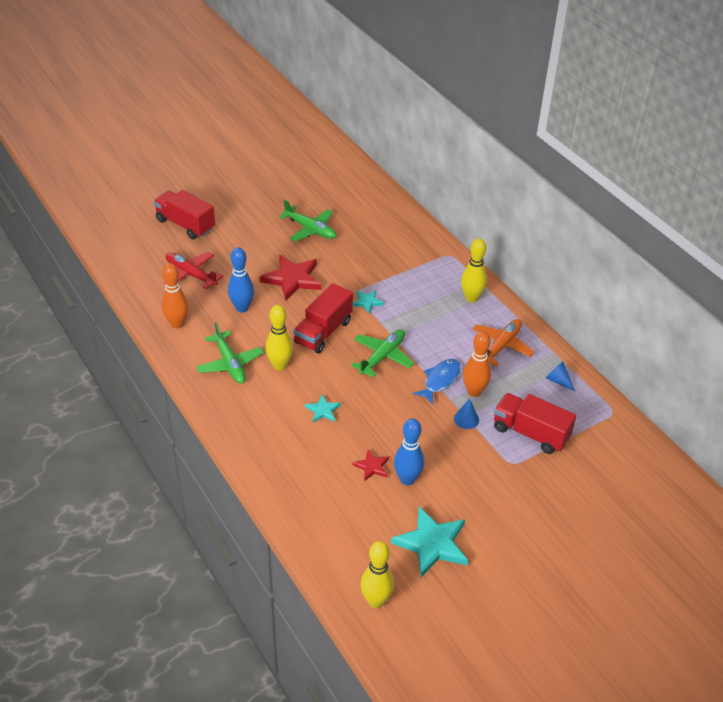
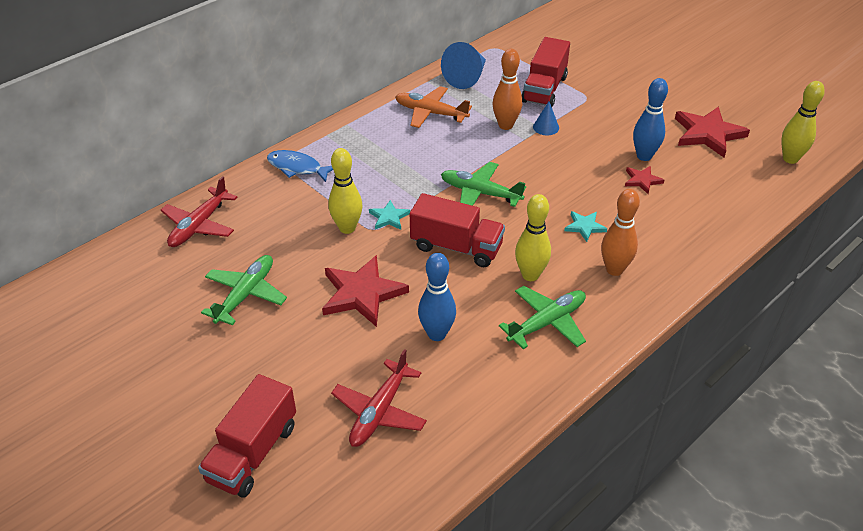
camera: 100 degrees left, 0 degrees up
orange bowling pin [161,263,189,329] -> orange bowling pin moved to [601,189,640,276]
turquoise star [391,507,468,577] -> red star [675,107,750,158]
blue fish [413,359,461,404] -> blue fish moved to [267,150,333,182]
yellow bowling pin [461,238,487,303] -> yellow bowling pin moved to [328,148,362,234]
blue cone [545,361,575,391] -> blue cone [441,42,486,89], size x1.85
none -> red plane [161,176,237,247]

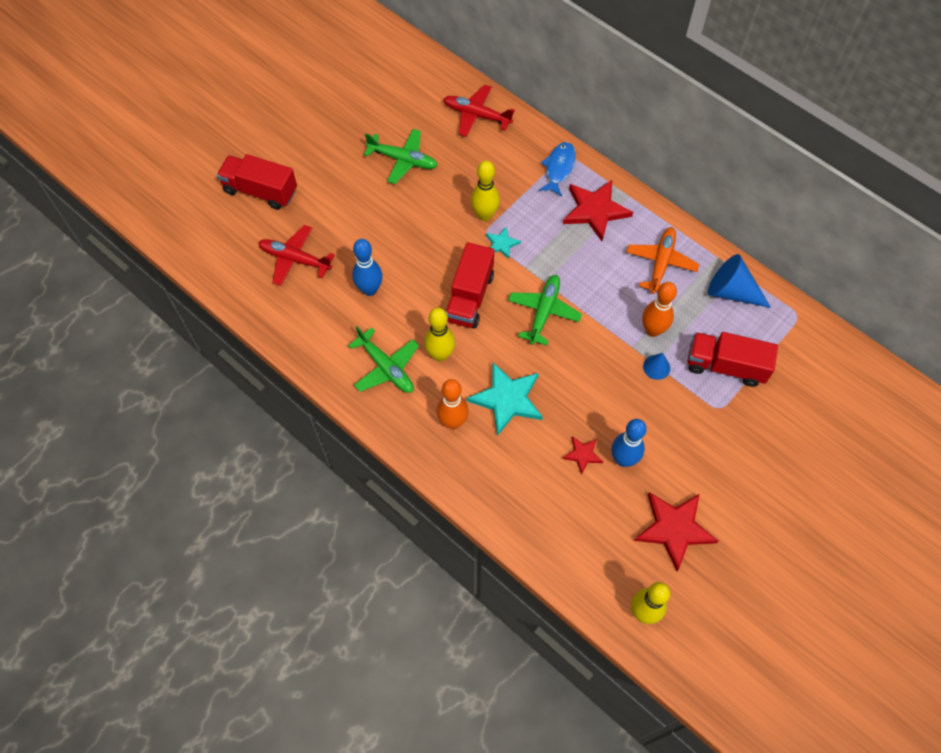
camera: 85 degrees right, 20 degrees up
red star [322,255,409,327] -> red star moved to [563,180,633,241]
turquoise star [564,211,607,242] -> turquoise star [467,362,543,436], size x1.96

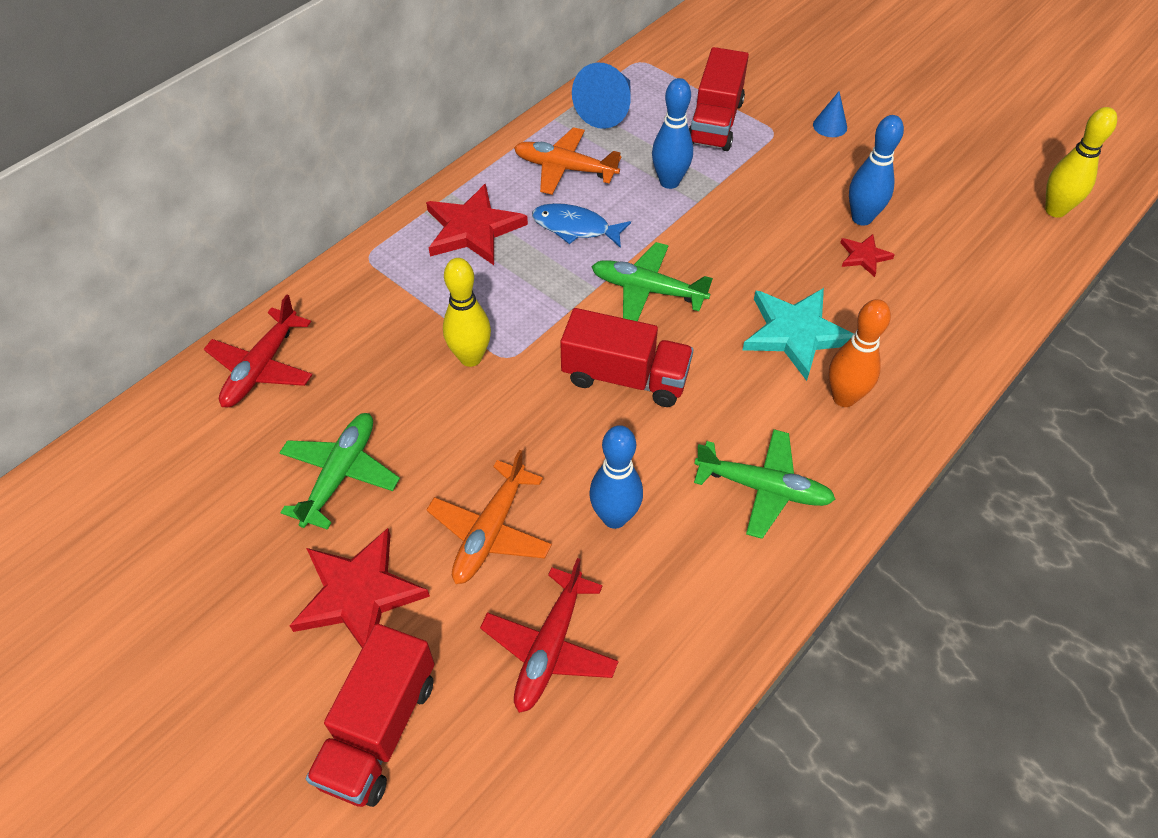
camera: 90 degrees left, 10 degrees down
green plane [348,327,419,393] -> green plane turned 60 degrees clockwise [694,429,836,539]
yellow bowling pin [424,308,455,362] -> none
turquoise star [486,226,521,259] -> none
blue fish [539,142,576,197] -> blue fish moved to [532,203,631,248]
red star [634,492,718,571] -> red star moved to [289,528,430,648]
orange bowling pin [642,282,677,337] -> blue bowling pin [652,78,693,189]
blue cone [643,353,670,380] -> blue cone moved to [813,91,847,137]
none -> orange plane [426,450,552,584]

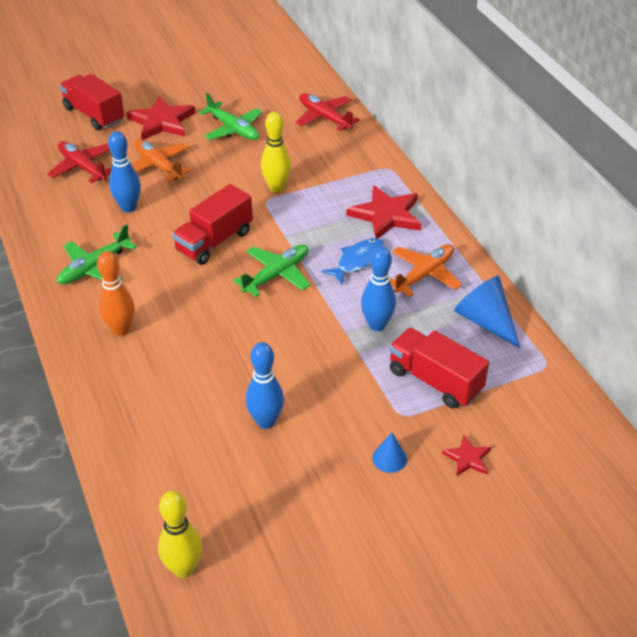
camera: 115 degrees right, 10 degrees down
turquoise star [743,288,854,381] -> none
red star [840,234,895,277] -> red star moved to [442,435,491,477]

